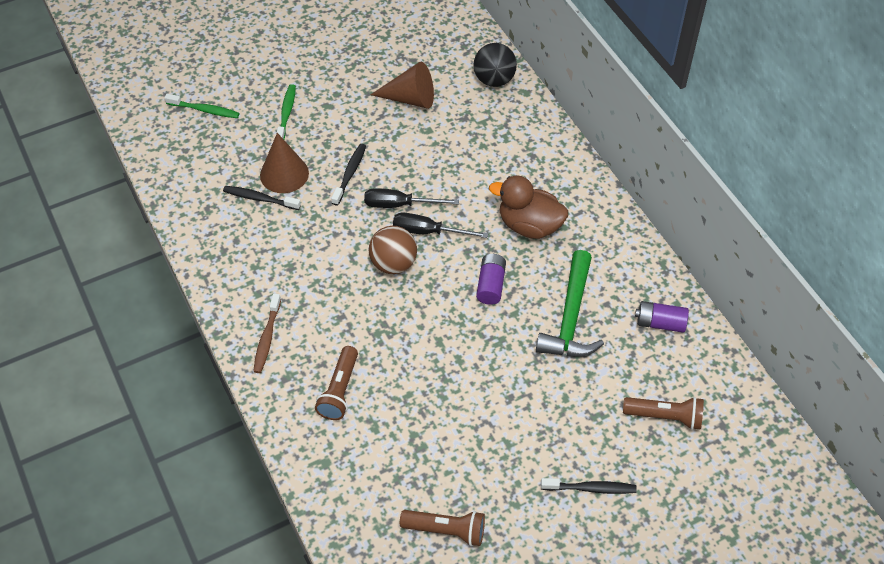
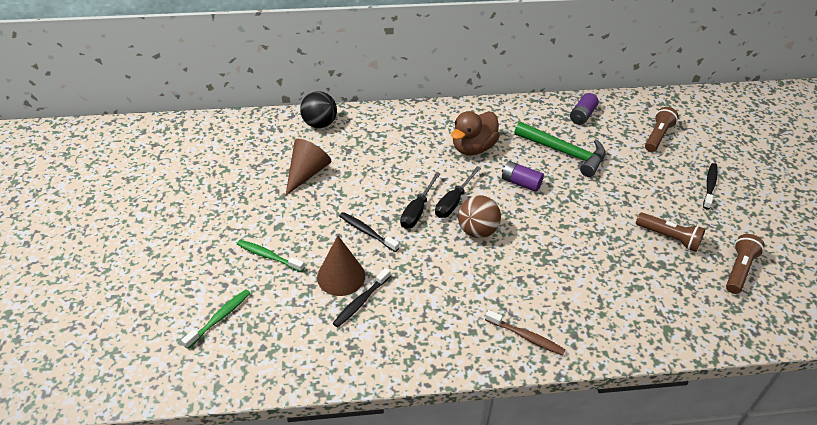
camera: 70 degrees left, 10 degrees down
brown flashlight [315,346,358,420] -> brown flashlight moved to [636,212,705,252]

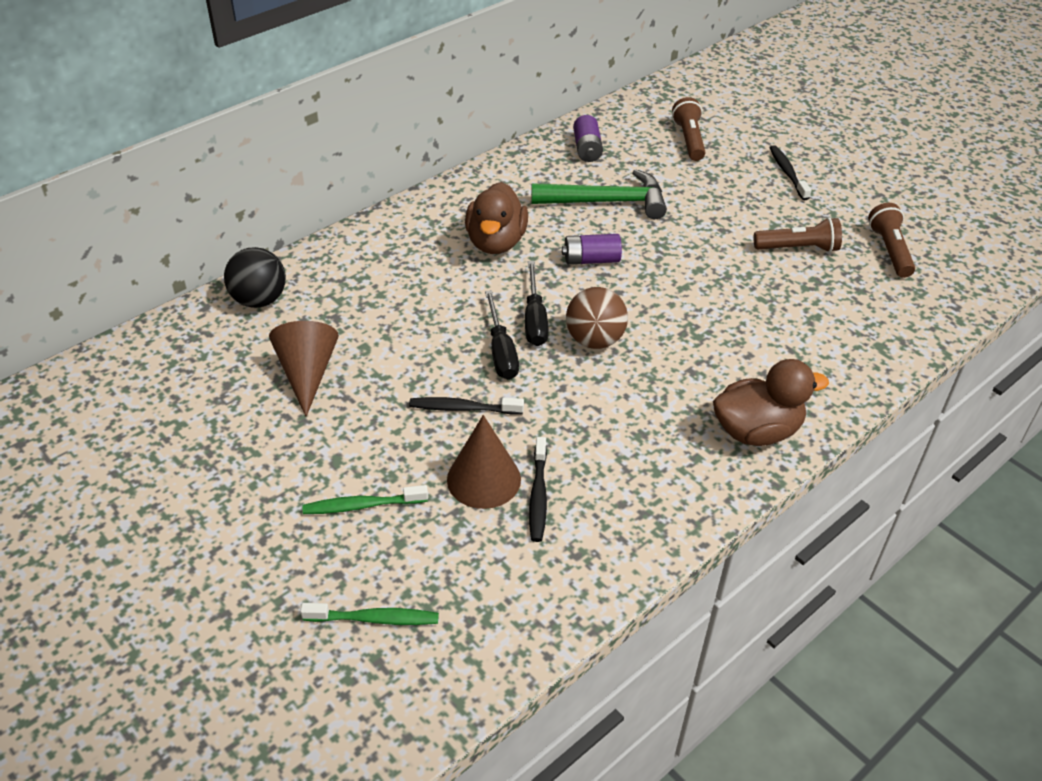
camera: 35 degrees left, 0 degrees up
green toothbrush [181,289,250,349] -> green toothbrush turned 90 degrees clockwise [300,603,439,625]
brown toothbrush [485,310,566,356] -> brown duck [713,359,829,446]

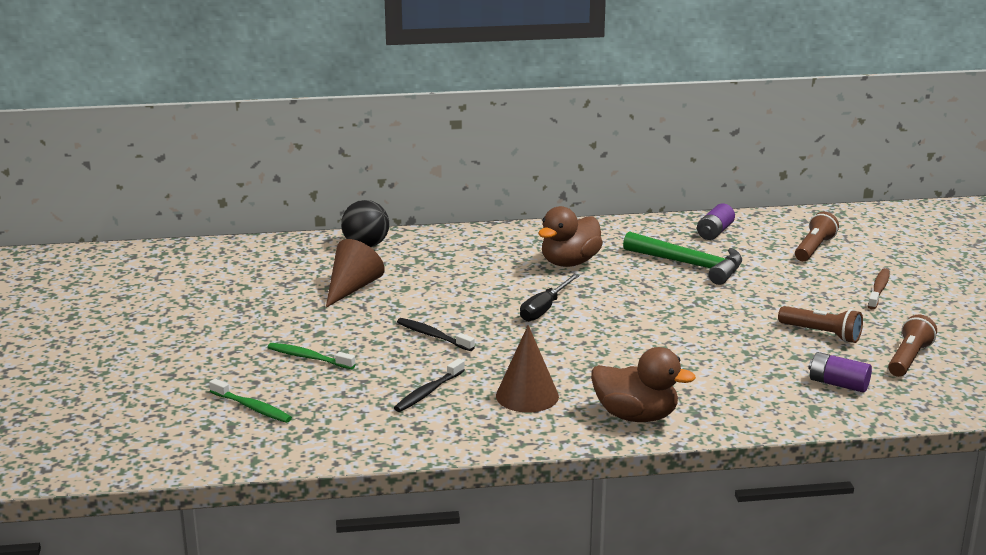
camera: 35 degrees right, 20 degrees down
brown cone [447,415,521,509] -> brown cone moved to [496,325,559,412]
black screwdriver [485,290,519,380] -> none
purple battery [562,234,622,265] -> purple battery moved to [809,352,872,393]
brown ball [566,287,628,349] -> none
black toothbrush [770,145,811,200] -> brown toothbrush [868,268,890,310]

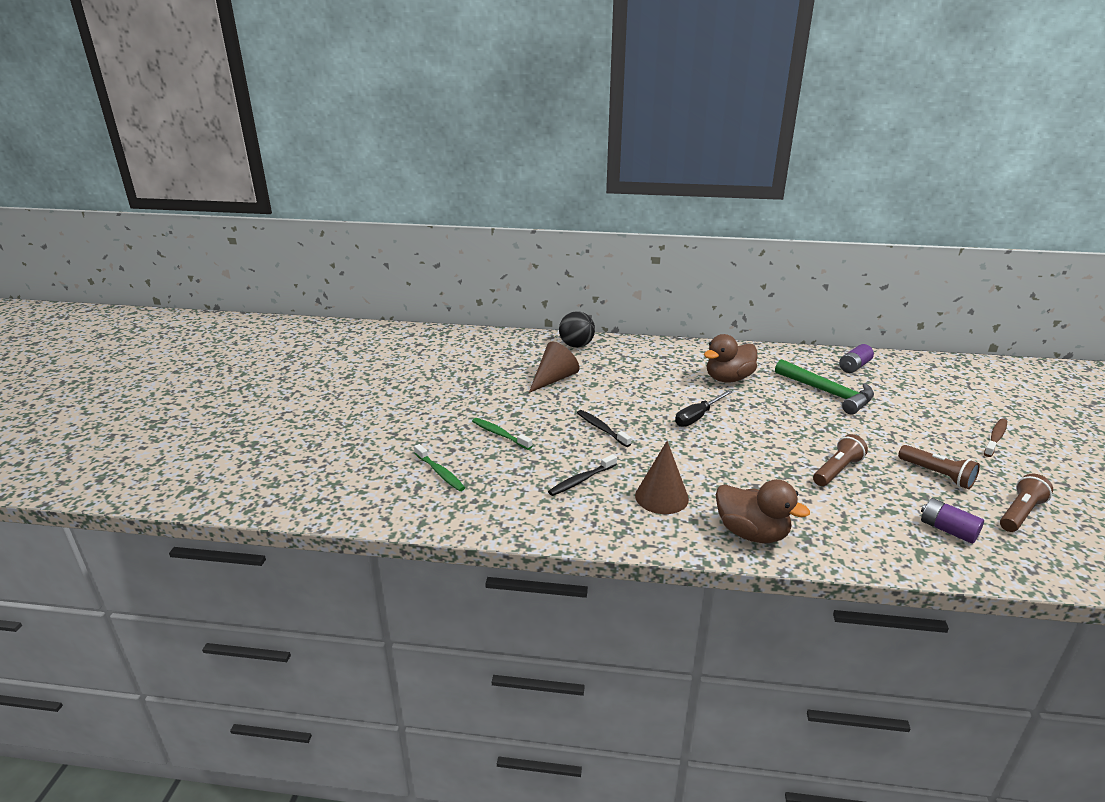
camera: 15 degrees right, 5 degrees up
brown flashlight [795,212,839,261] -> brown flashlight moved to [813,434,868,486]

